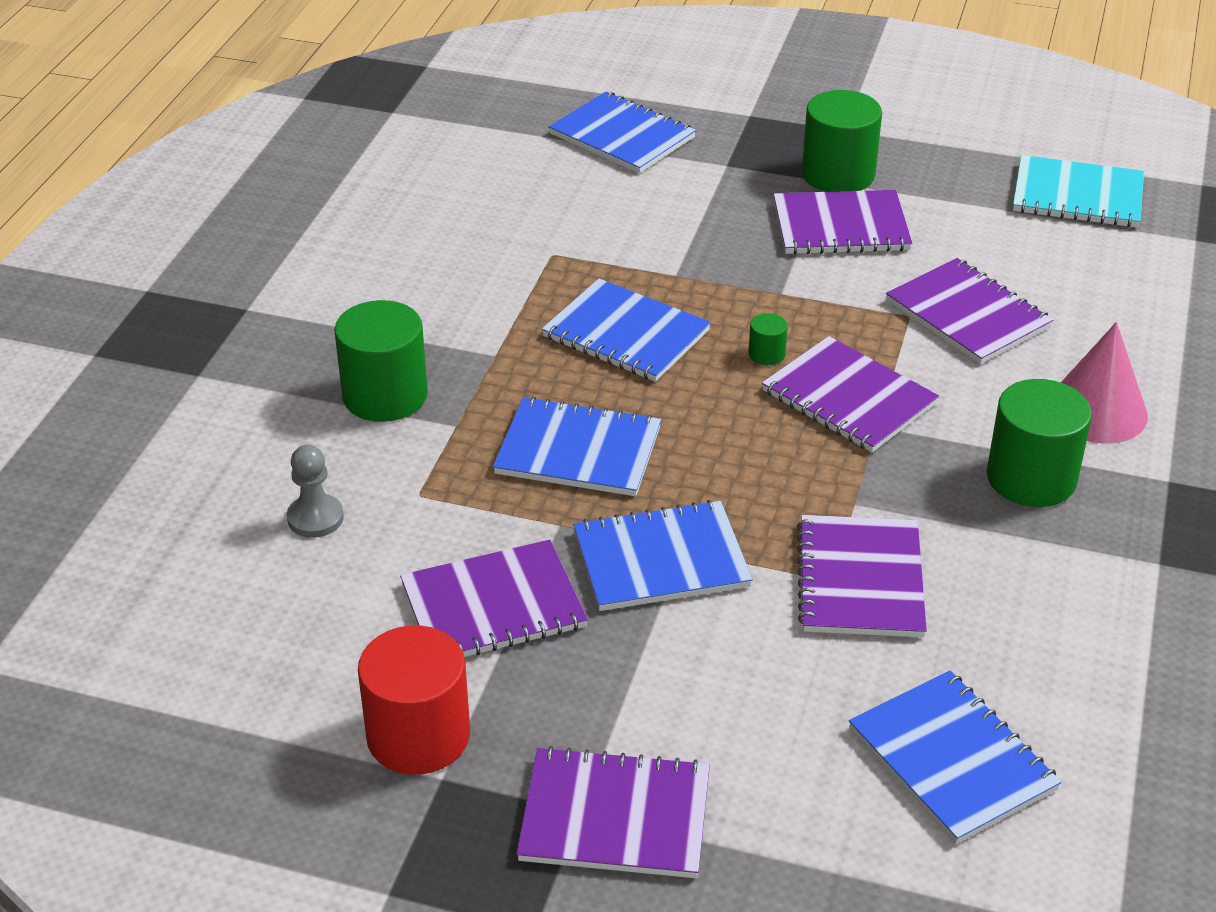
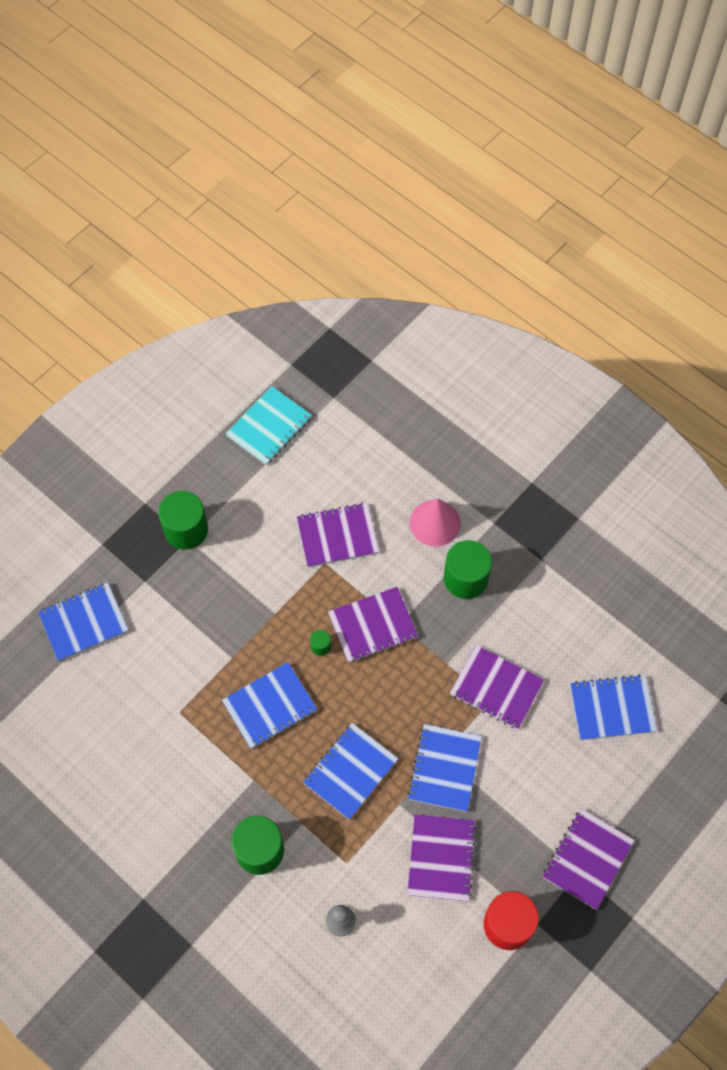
camera: 65 degrees left, 25 degrees up
purple notebook [773,190,913,255] -> none

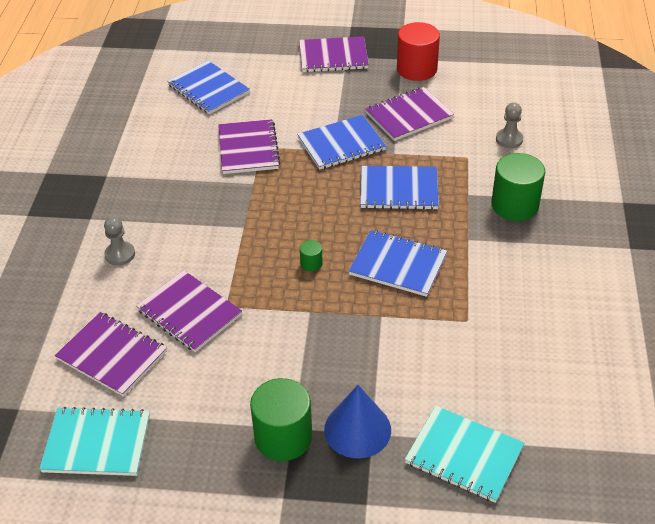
camera: 125 degrees left, 20 degrees down
blue notebook [38,582,129,661] -> turquoise notebook [405,406,524,503]
purple notebook [328,587,418,663] -> purple notebook moved to [55,312,167,397]
pink cone [410,499,461,547] -> grey pawn [104,217,135,266]
green cylinder [444,540,492,599] -> none
none -> blue cone [324,385,391,458]

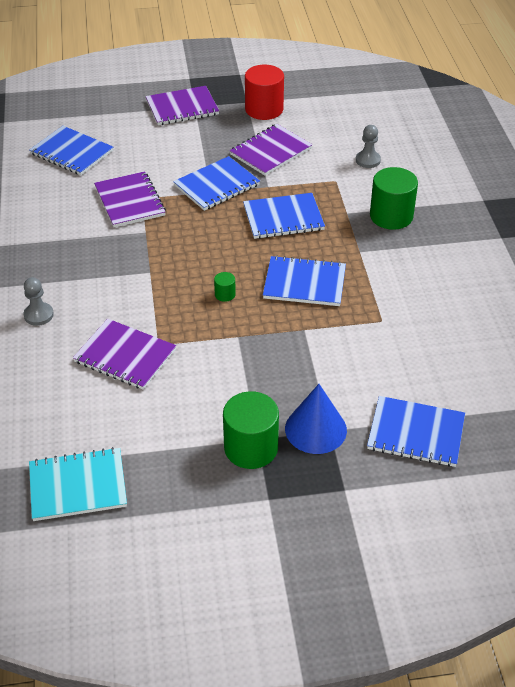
camera: 15 degrees left, 0 degrees up
purple notebook [55,312,167,397] -> none
turquoise notebook [405,406,524,503] -> blue notebook [367,396,465,467]

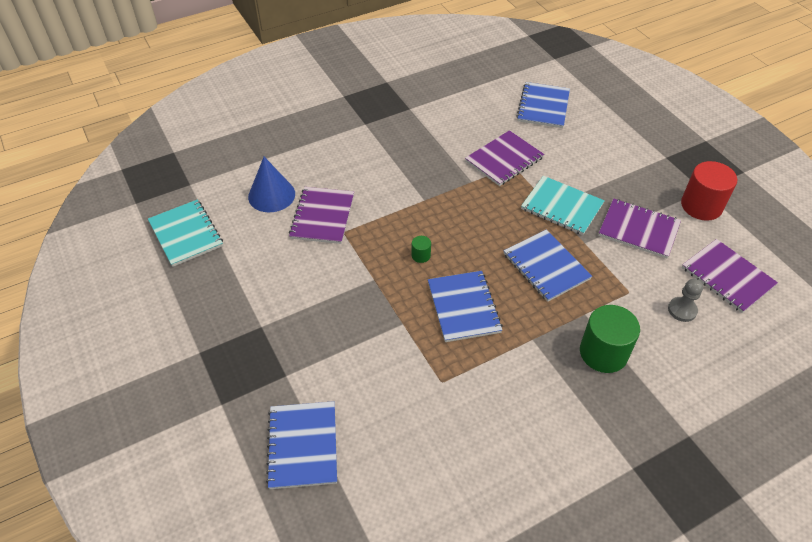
camera: 70 degrees right, 5 degrees up
grey pawn [24,277,54,326] -> none
purple notebook [146,86,219,125] -> purple notebook moved to [682,239,778,313]
blue notebook [173,156,260,211] -> turquoise notebook [521,176,605,235]
green cylinder [223,391,279,469] -> none
blue cone [285,384,347,454] -> blue cone moved to [248,157,295,212]

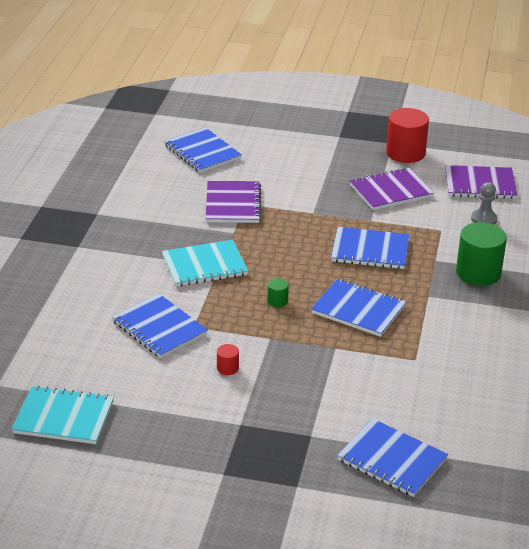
camera: 50 degrees left, 15 degrees down
blue cone [248,157,295,212] -> none
purple notebook [289,187,354,244] -> blue notebook [112,294,208,358]
turquoise notebook [521,176,605,235] -> turquoise notebook moved to [162,240,248,287]
none -> red cylinder [217,344,239,375]

